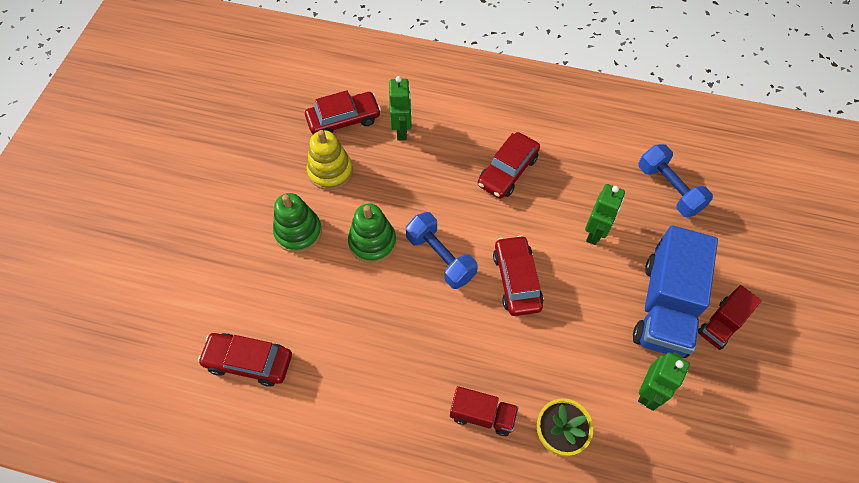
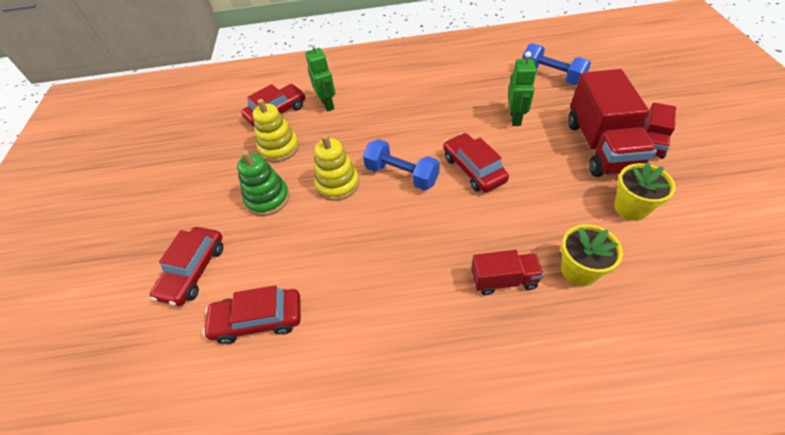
camera: 15 degrees left, 10 degrees down
green stacking toy [348,204,396,263] -> yellow stacking toy [314,134,360,201]
red car [478,132,540,199] -> red car moved to [150,227,223,306]
blue truck [633,226,718,358] -> red truck [568,69,657,177]
green robot [638,352,690,411] -> yellow flower pot [614,162,676,221]

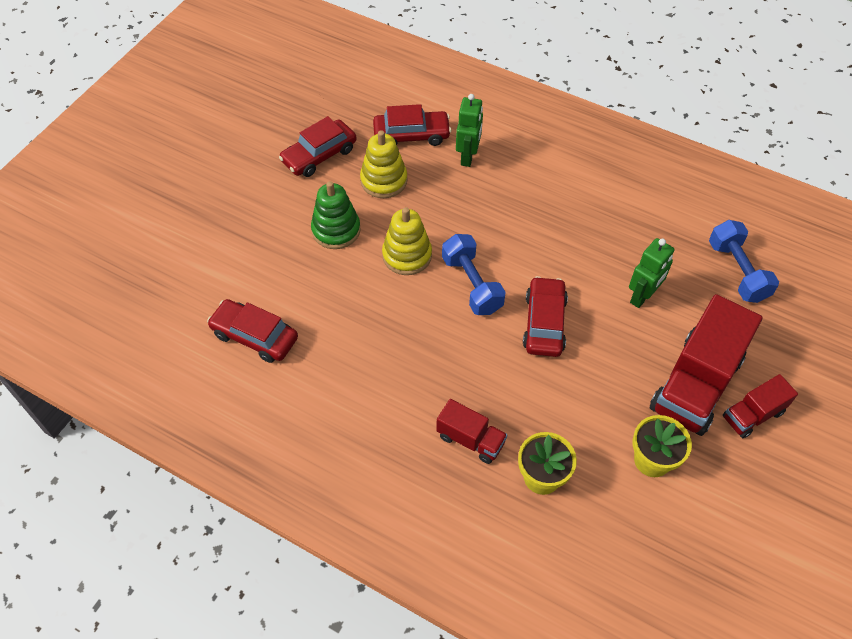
camera: 30 degrees right, 5 degrees up
red car [150,227,223,306] -> red car moved to [279,116,356,177]

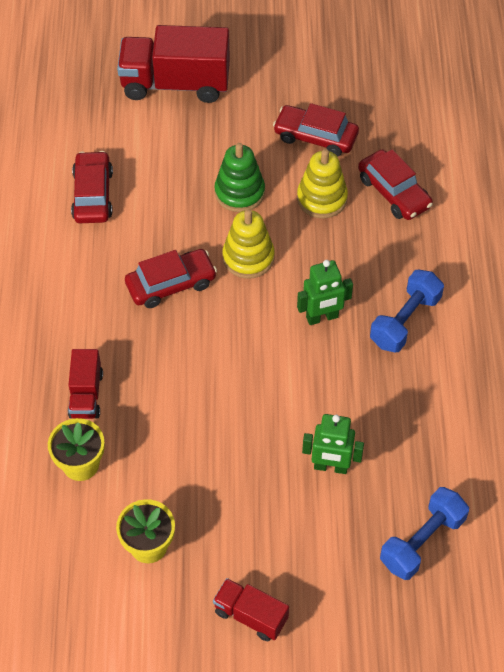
camera: 60 degrees right, 0 degrees up
blue dumbbell [442,234,506,315] -> blue dumbbell moved to [370,270,444,353]
green robot [456,94,483,167] -> green robot moved to [297,260,353,325]
red car [523,276,568,357] -> red car moved to [125,249,217,308]
red truck [650,294,763,436] -> red truck moved to [117,25,230,103]

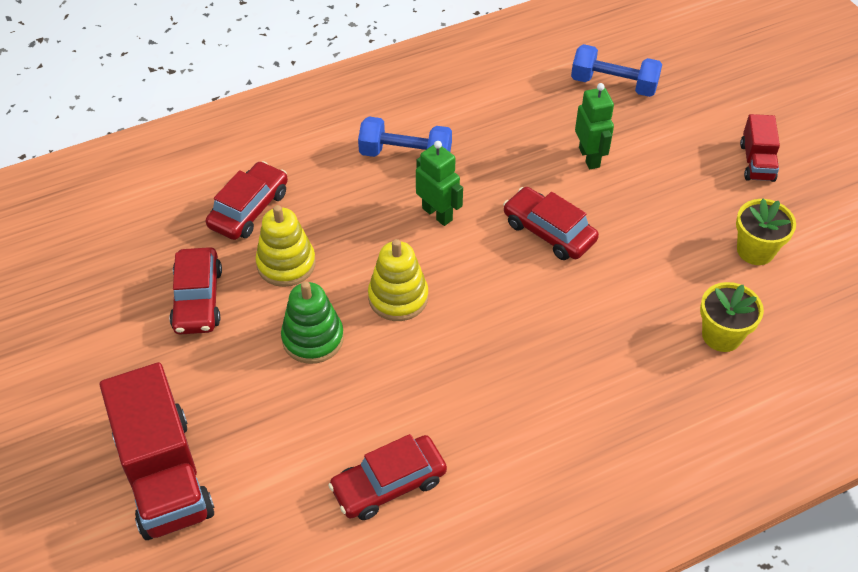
camera: 115 degrees left, 5 degrees down
red truck [68,349,103,419] -> none
red car [125,249,217,308] -> red car moved to [503,187,599,260]

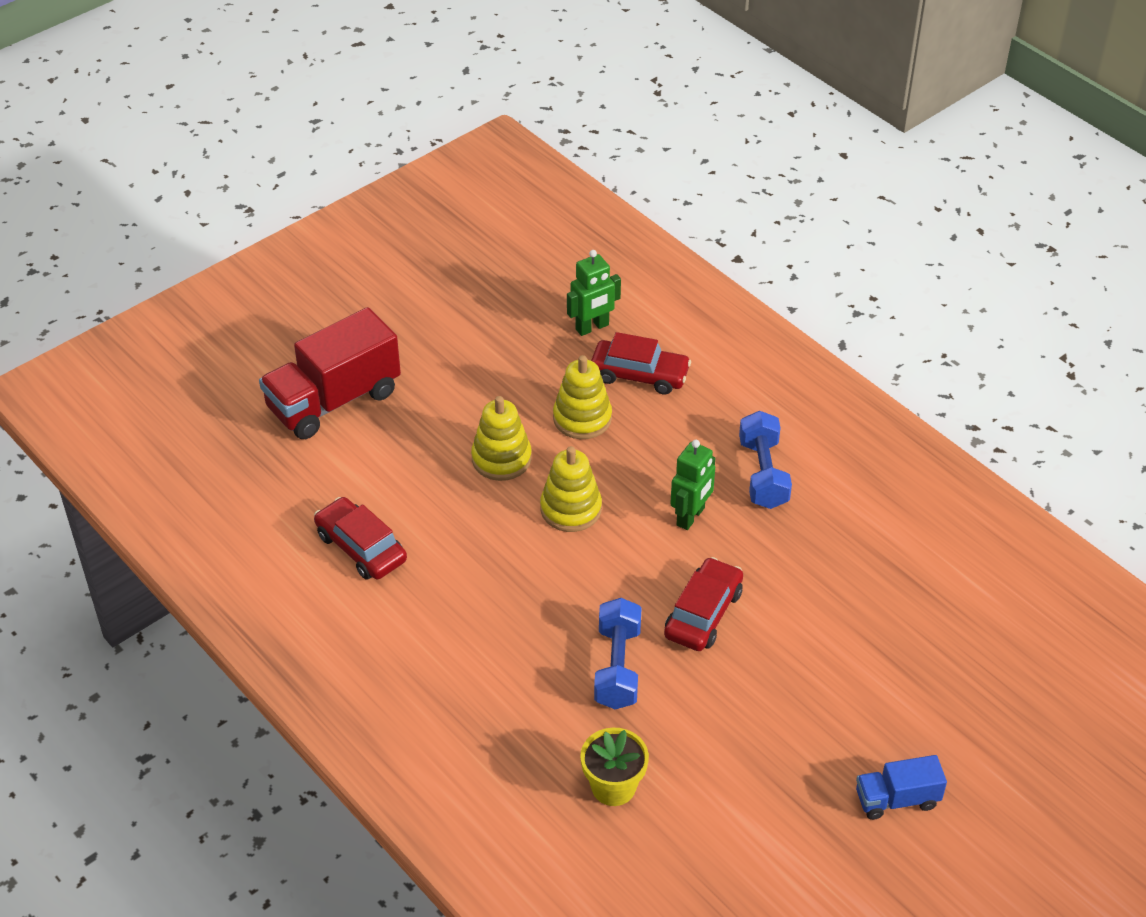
camera: 75 degrees right, 5 degrees down
red car [169,247,222,335] -> none
green stacking toy [281,281,344,364] -> yellow stacking toy [471,396,532,481]
blue dumbbell [571,44,662,97] -> blue dumbbell moved to [594,598,642,709]
green robot [575,83,614,169] -> green robot moved to [567,250,621,336]
yellow flower pot [736,199,796,265] -> none
red truck [740,114,780,182] -> blue truck [856,755,947,820]

